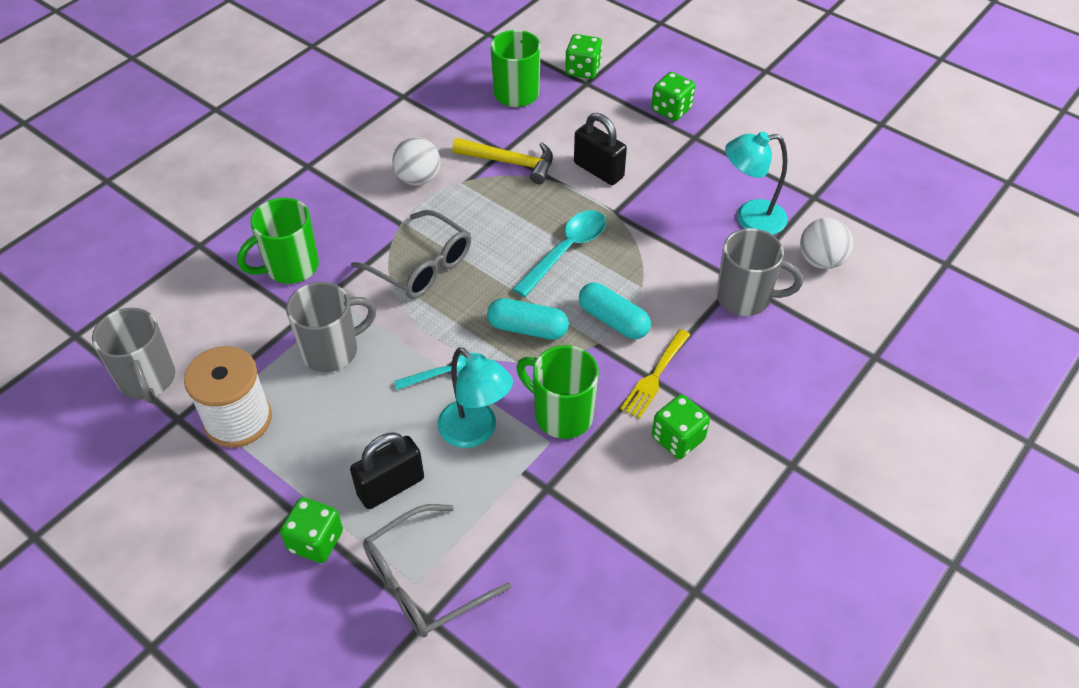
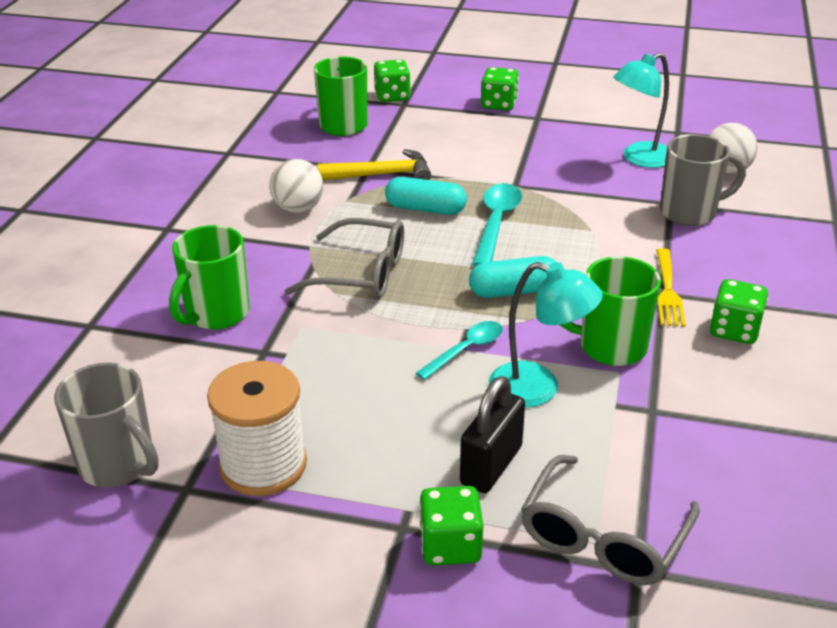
camera: 25 degrees left, 15 degrees down
grey mug [286,282,376,372] -> none
black padlock [574,113,627,185] -> none
turquoise capsule [579,283,651,339] -> turquoise capsule moved to [385,177,467,215]

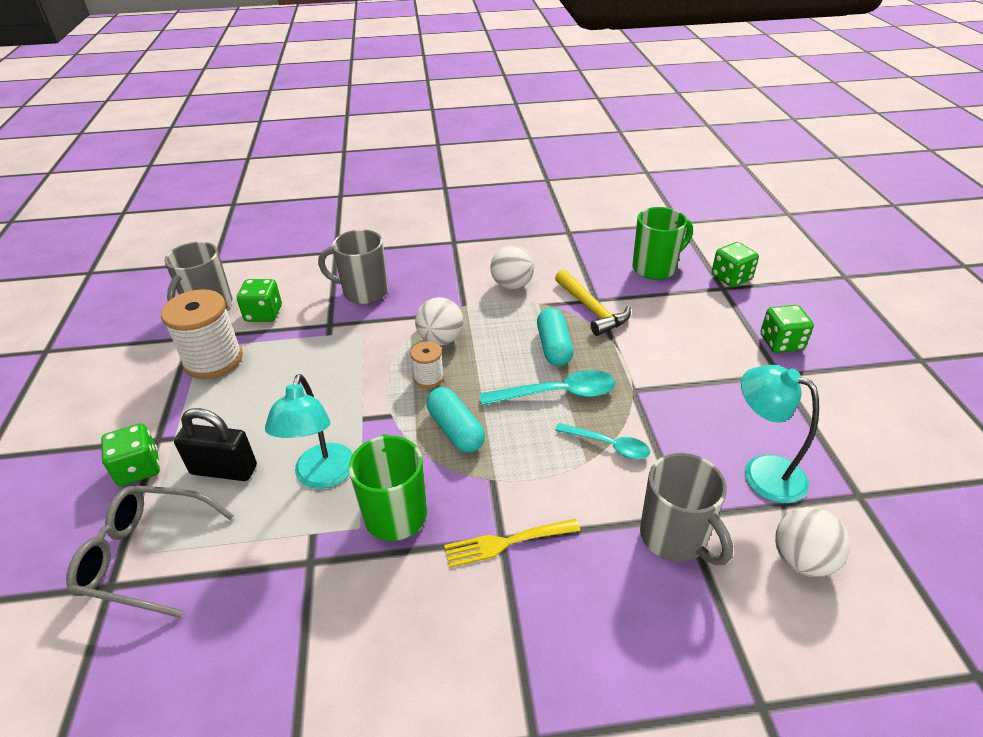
camera: 70 degrees right, 5 degrees up
green mug [169,225,250,330] -> grey mug [318,230,388,304]
grey glasses [285,218,404,299] -> white ball [415,297,463,346]
turquoise spoon [416,321,503,380] -> turquoise spoon moved to [555,423,650,459]
green dice [710,279,768,344] -> green dice moved to [237,279,282,322]
none -> white spool [410,341,444,388]

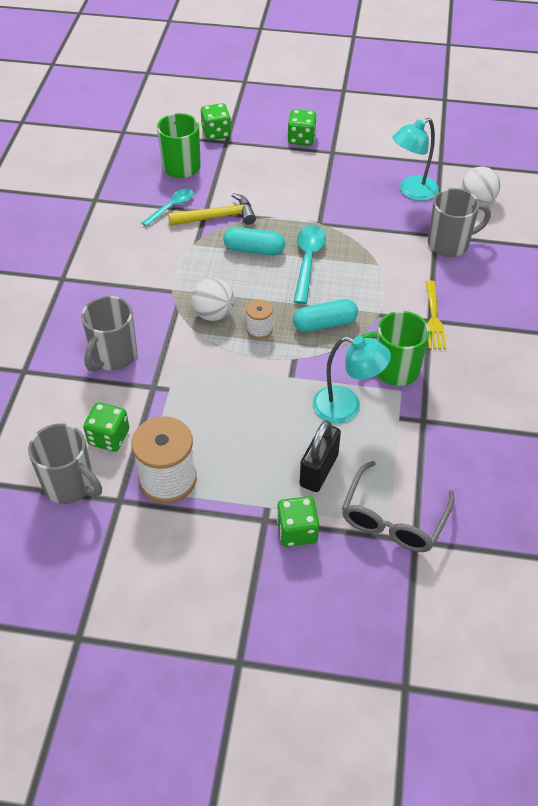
camera: 75 degrees left, 10 degrees up
white ball [490,245,534,289] -> none
turquoise spoon [555,423,650,459] -> turquoise spoon moved to [142,188,194,227]

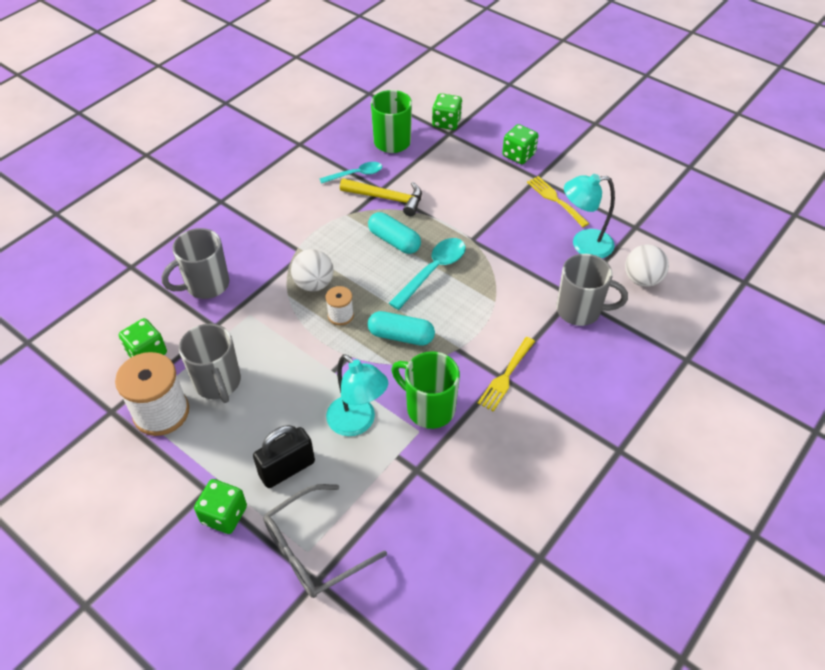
camera: 30 degrees right, 0 degrees up
grey mug [28,423,102,504] -> grey mug moved to [179,324,241,403]
none -> yellow fork [527,176,589,227]

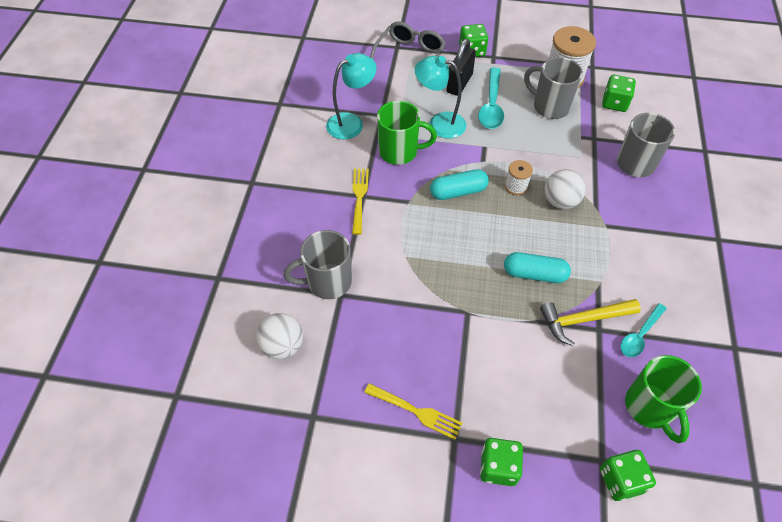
camera: 150 degrees right, 5 degrees up
turquoise spoon [389,238,466,310] -> turquoise spoon moved to [478,67,504,129]
turquoise lamp [564,174,615,258] -> turquoise lamp moved to [326,53,377,139]

